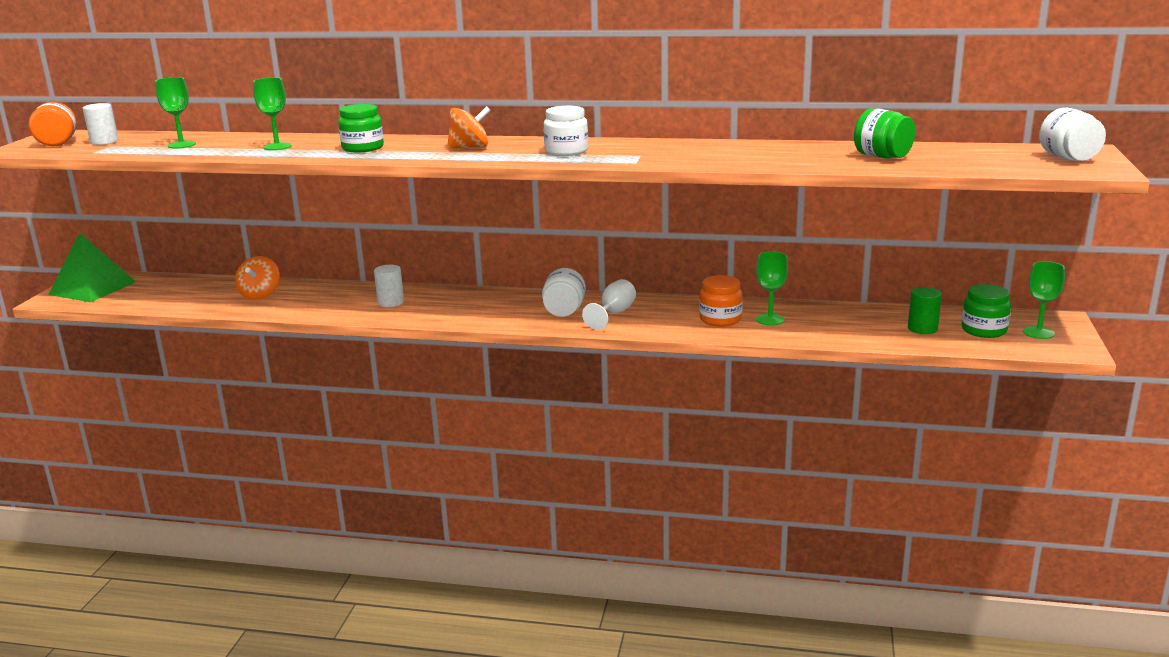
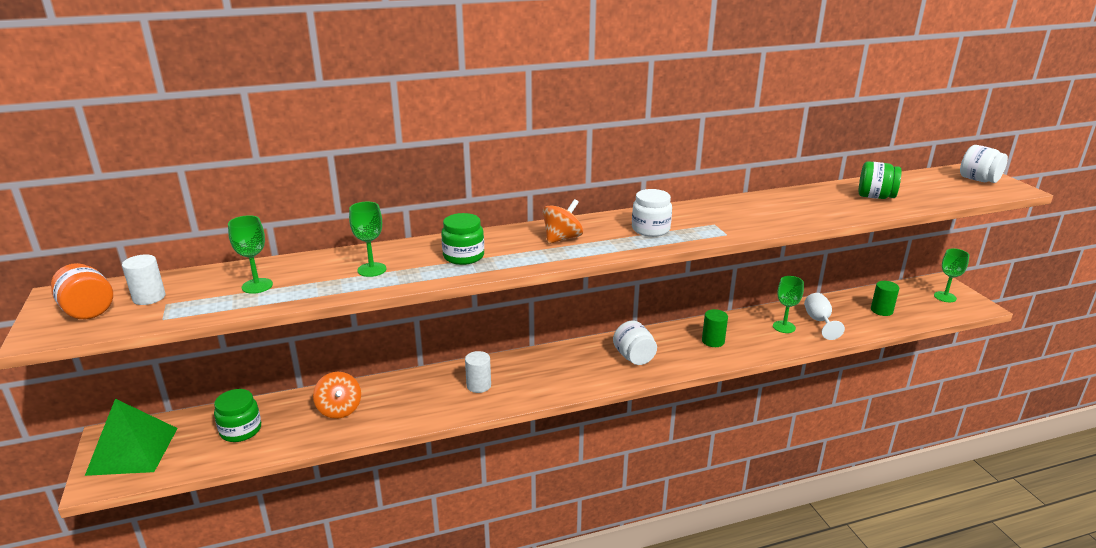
camera: 30 degrees left, 5 degrees up
white goblet [582,279,636,330] -> white goblet moved to [804,293,845,340]
orange jar [699,275,743,327] -> none
green jar [961,284,1011,338] -> green jar moved to [214,389,261,442]
none -> green cylinder [702,309,728,347]

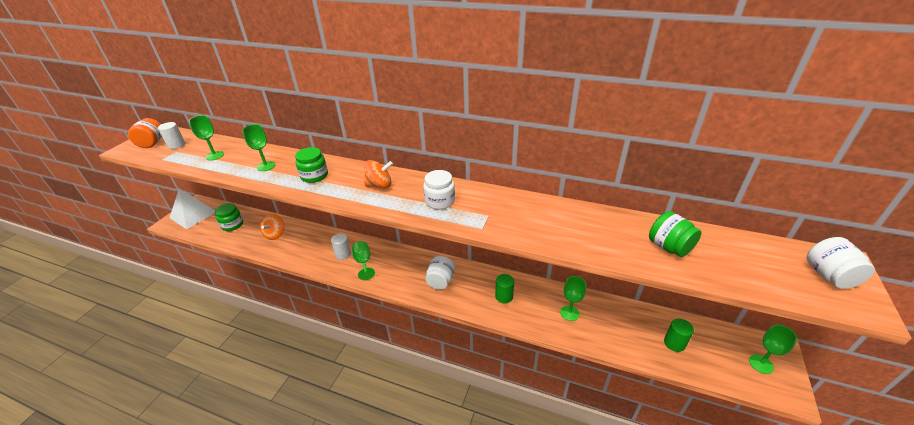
camera: 40 degrees right, 10 degrees up
green pyramid [85,399,178,476] -> white pyramid [169,188,215,229]
white goblet [804,293,845,340] -> none
none -> green goblet [352,241,375,280]

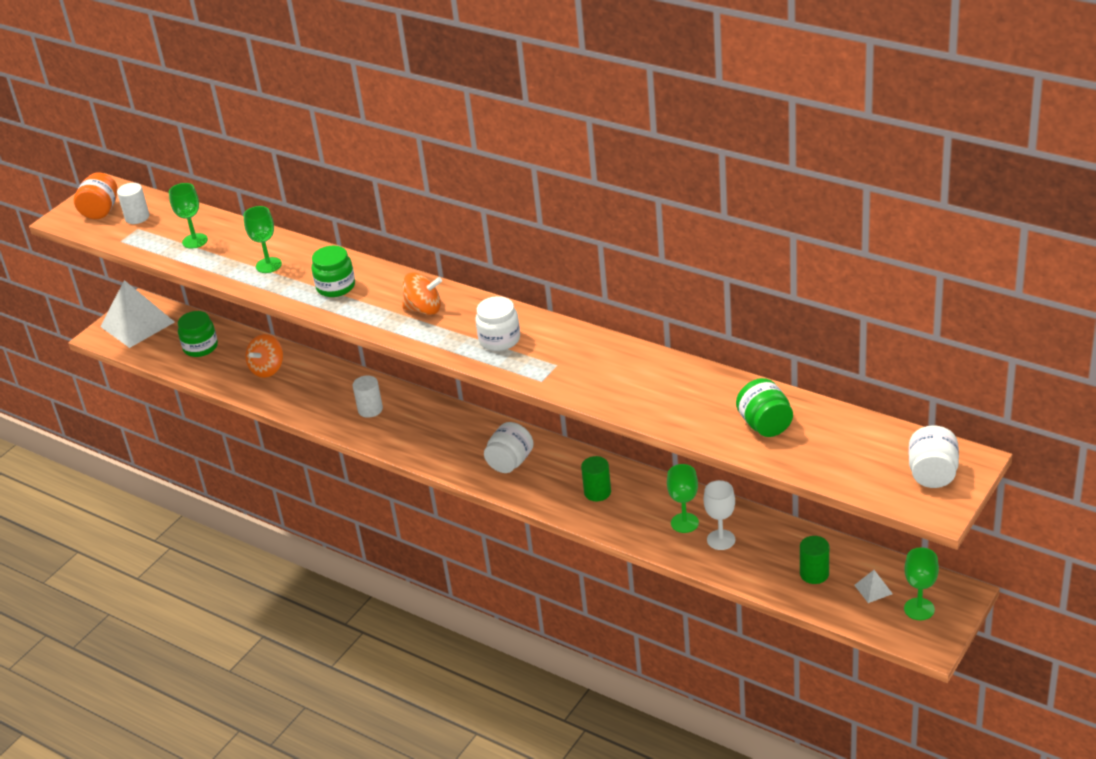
camera: 15 degrees right, 0 degrees up
green goblet [352,241,375,280] -> none
none -> white goblet [704,480,735,550]
none -> white pyramid [854,570,893,603]

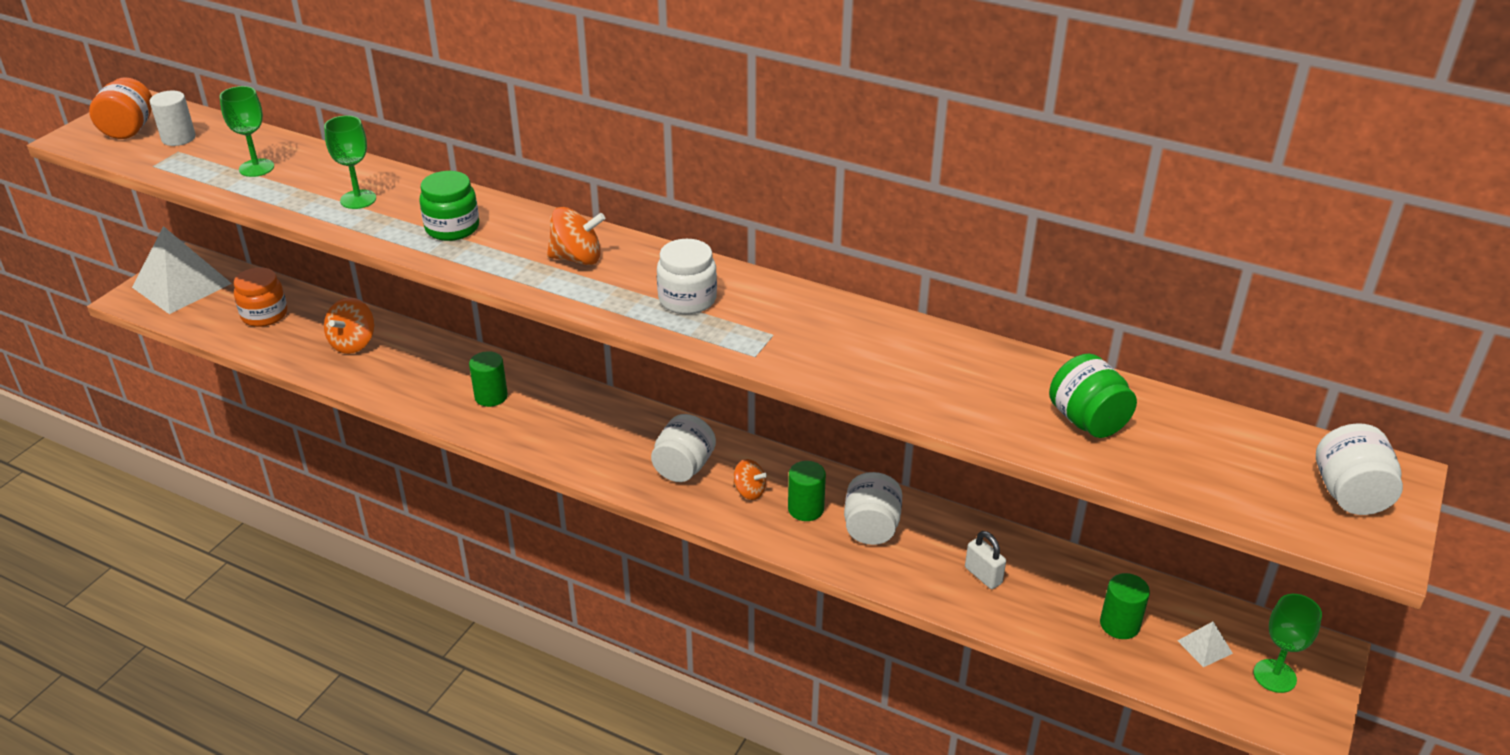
camera: 10 degrees left, 0 degrees up
green jar [178,311,218,357] -> orange jar [234,267,287,327]
white cylinder [353,375,383,418] -> green cylinder [469,351,508,407]
green goblet [667,464,699,533] -> none
white goblet [704,480,735,550] -> white padlock [965,531,1006,589]
none -> orange spinning top [733,459,767,500]
none -> white jar [844,472,902,545]

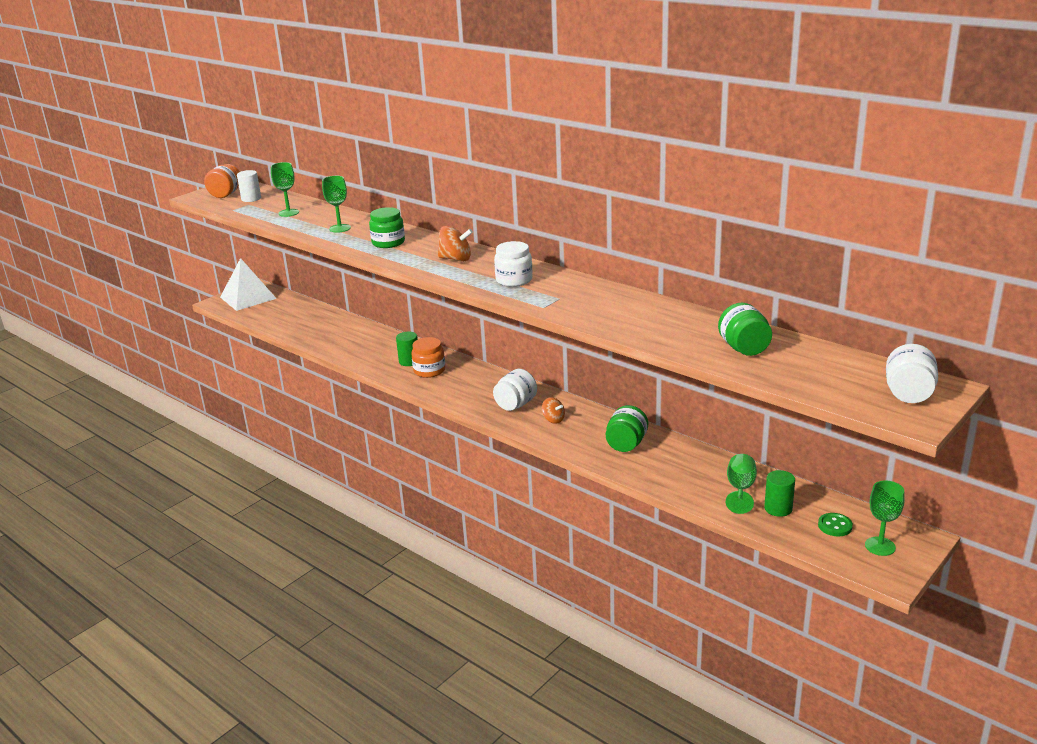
camera: 15 degrees right, 10 degrees down
orange jar [234,267,287,327] -> orange jar moved to [411,337,445,378]
orange spinning top [324,297,375,354] -> none
green cylinder [788,461,826,521] -> none
white jar [844,472,902,545] -> green jar [606,405,648,452]
white padlock [965,531,1006,589] -> none
white pyramid [1178,622,1233,667] -> green button [818,513,853,536]
none -> green goblet [726,454,757,514]

